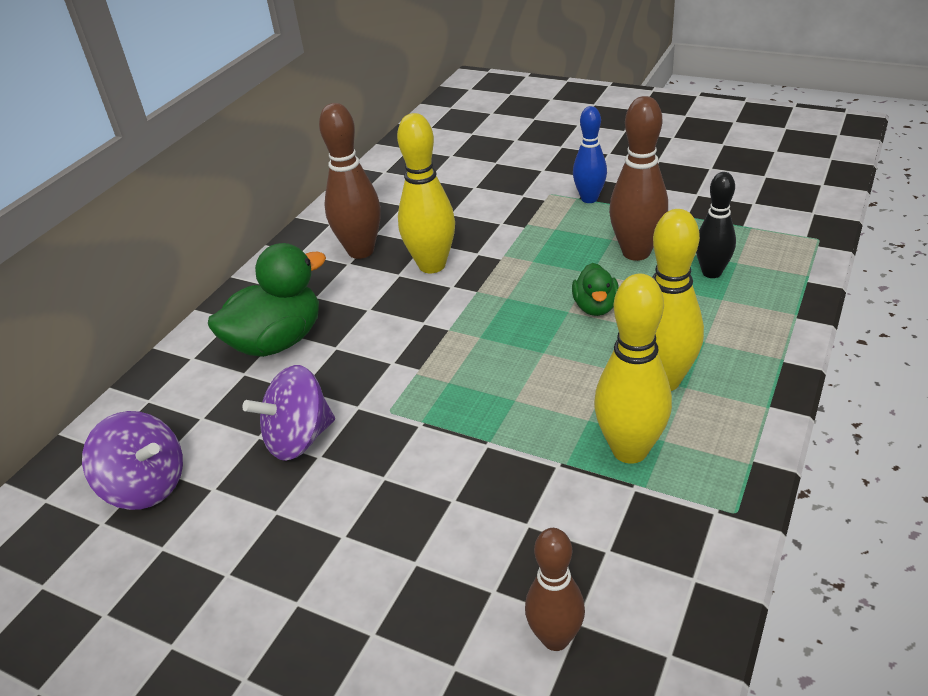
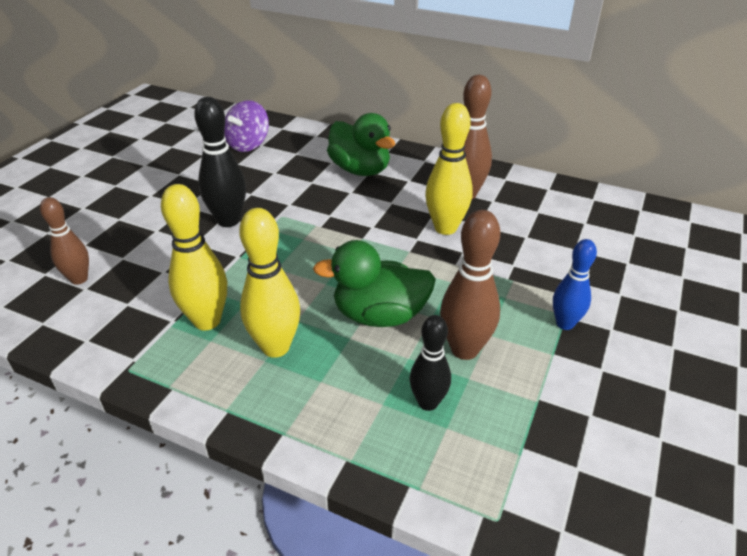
camera: 85 degrees right, 0 degrees up
purple spinning top [242,365,335,461] -> none
green duck [572,263,619,316] -> green duck [313,240,436,327], size x1.83
none -> black bowling pin [194,97,246,227]

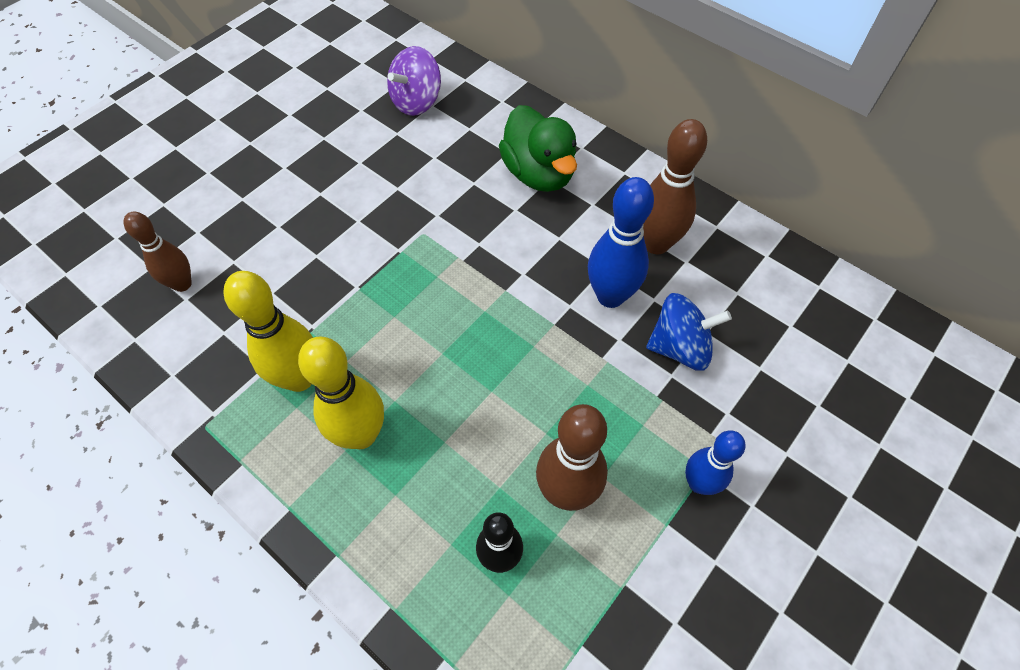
camera: 15 degrees right, 20 degrees up
black bowling pin [194,97,246,227] -> none
green duck [313,240,436,327] -> none
yellow bowling pin [425,103,473,235] -> blue bowling pin [588,177,654,308]
none -> blue spinning top [646,293,732,371]

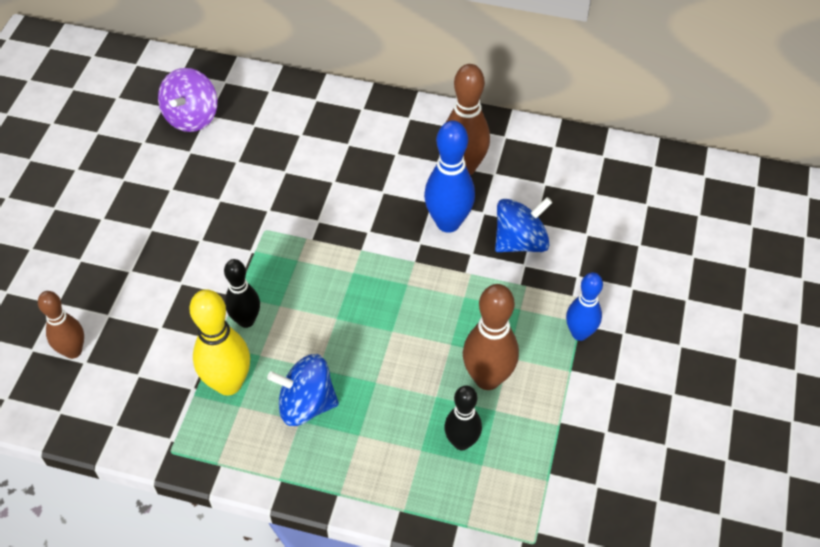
camera: 25 degrees left, 5 degrees down
yellow bowling pin [298,336,384,449] -> blue spinning top [267,354,339,426]
green duck [499,105,577,192] -> none
none -> black bowling pin [224,259,260,328]

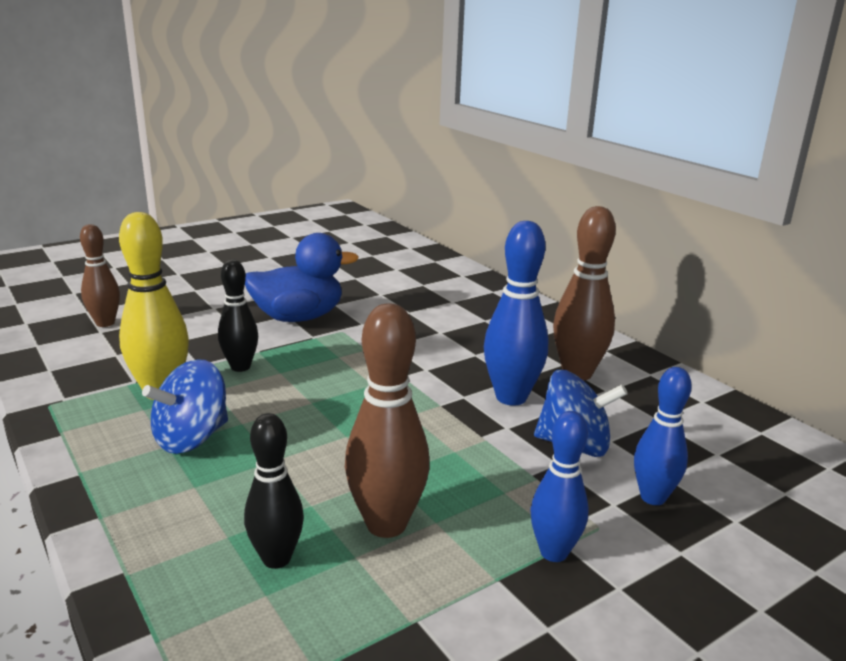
camera: 40 degrees right, 30 degrees down
purple spinning top [158,68,217,132] -> none
blue spinning top [267,354,339,426] -> blue spinning top turned 90 degrees counterclockwise [142,359,228,454]
none -> blue duck [245,233,359,322]
none -> blue bowling pin [634,367,692,505]

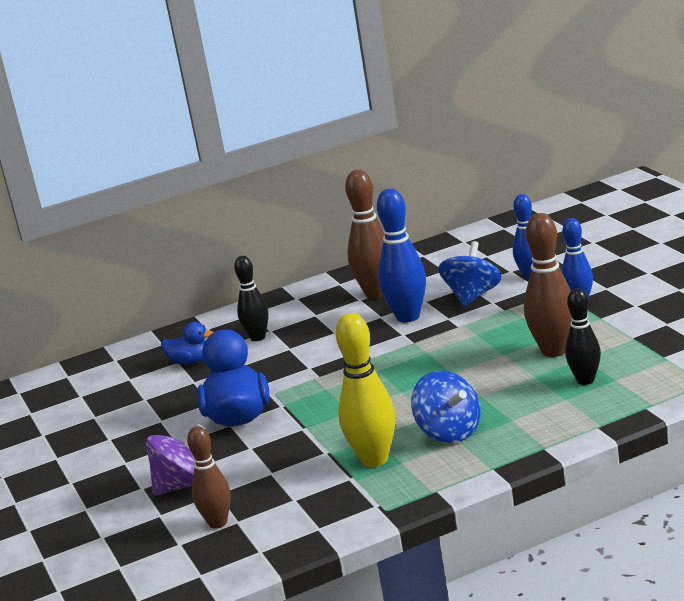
camera: 75 degrees left, 0 degrees up
black bowling pin [218,259,258,372] -> black bowling pin moved to [234,256,268,341]
none -> purple spinning top [146,424,205,496]
none -> blue duck [161,322,214,365]

